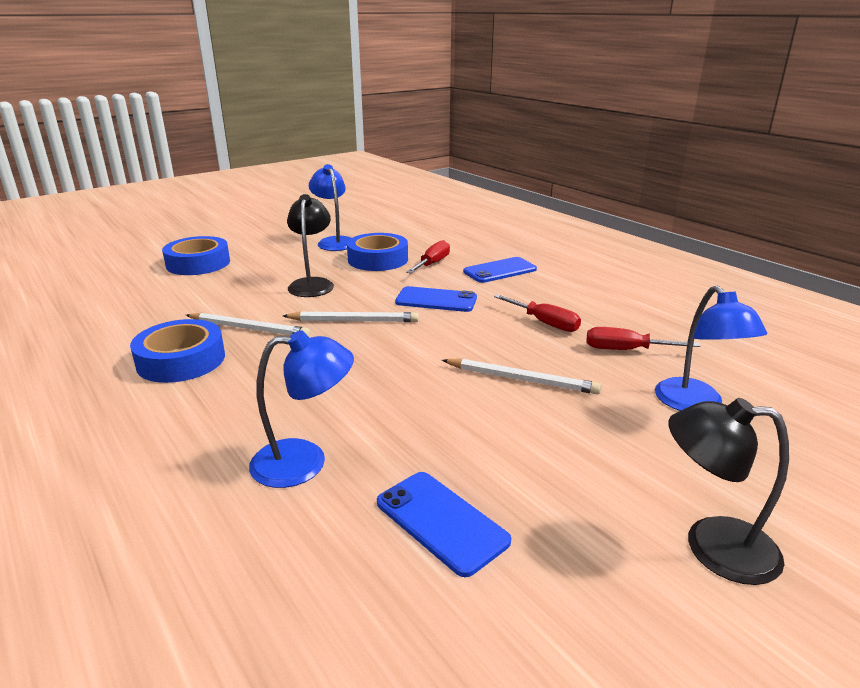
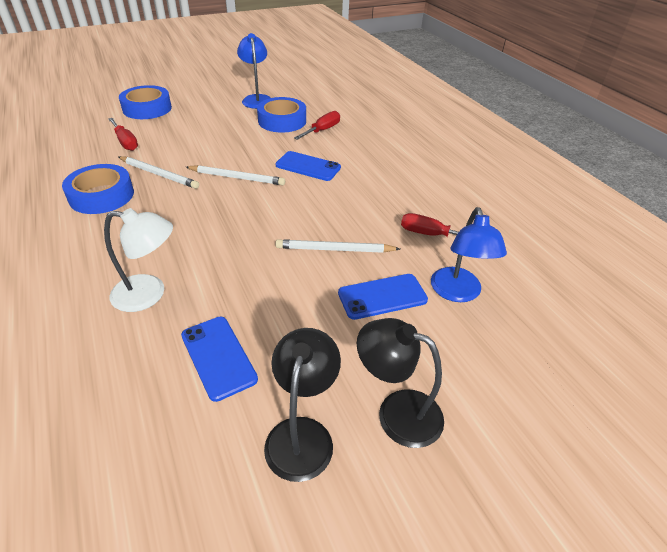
camera: 10 degrees right, 15 degrees up
blue lamp [249,331,354,488] -> white lamp [104,208,173,312]
black lamp [287,194,334,297] -> black lamp moved to [264,328,341,482]
white pencil [442,358,602,395] -> white pencil turned 150 degrees clockwise [276,239,400,253]
blue phone [463,257,537,283] -> blue phone moved to [338,274,428,320]
red screwdriver [494,294,581,332] -> red screwdriver moved to [108,118,138,151]

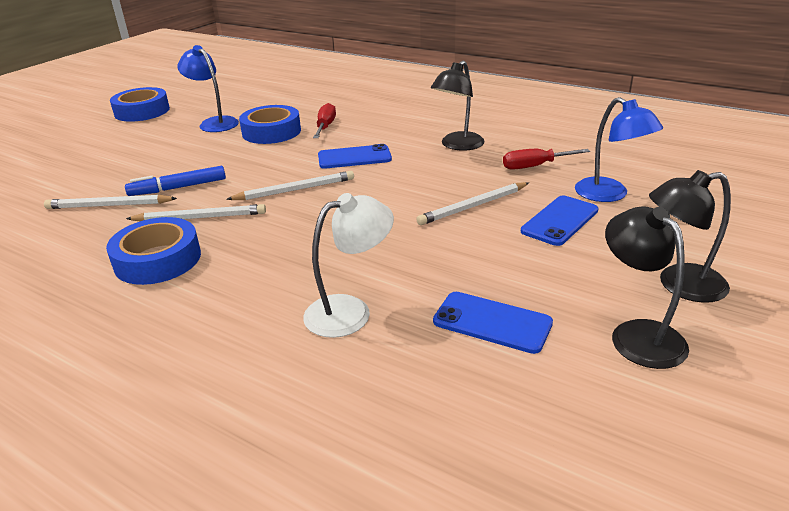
camera: 30 degrees left, 10 degrees down
red screwdriver [108,118,138,151] -> white pencil [44,195,177,209]
blue tape [119,85,172,119] -> blue tape moved to [110,87,170,122]
none -> blue marker [125,166,226,196]
none -> black lamp [431,60,484,151]

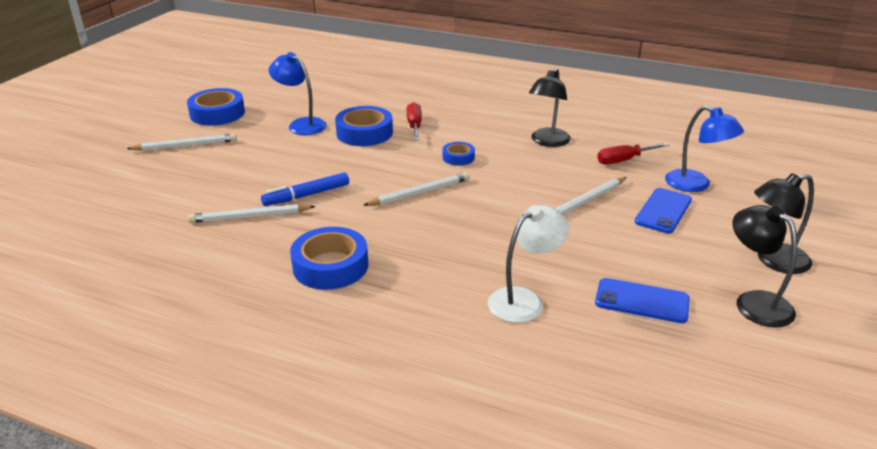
camera: 10 degrees left, 0 degrees up
white pencil [126,204,266,221] -> white pencil moved to [126,134,237,151]
blue phone [318,144,392,169] -> blue tape [443,142,475,166]

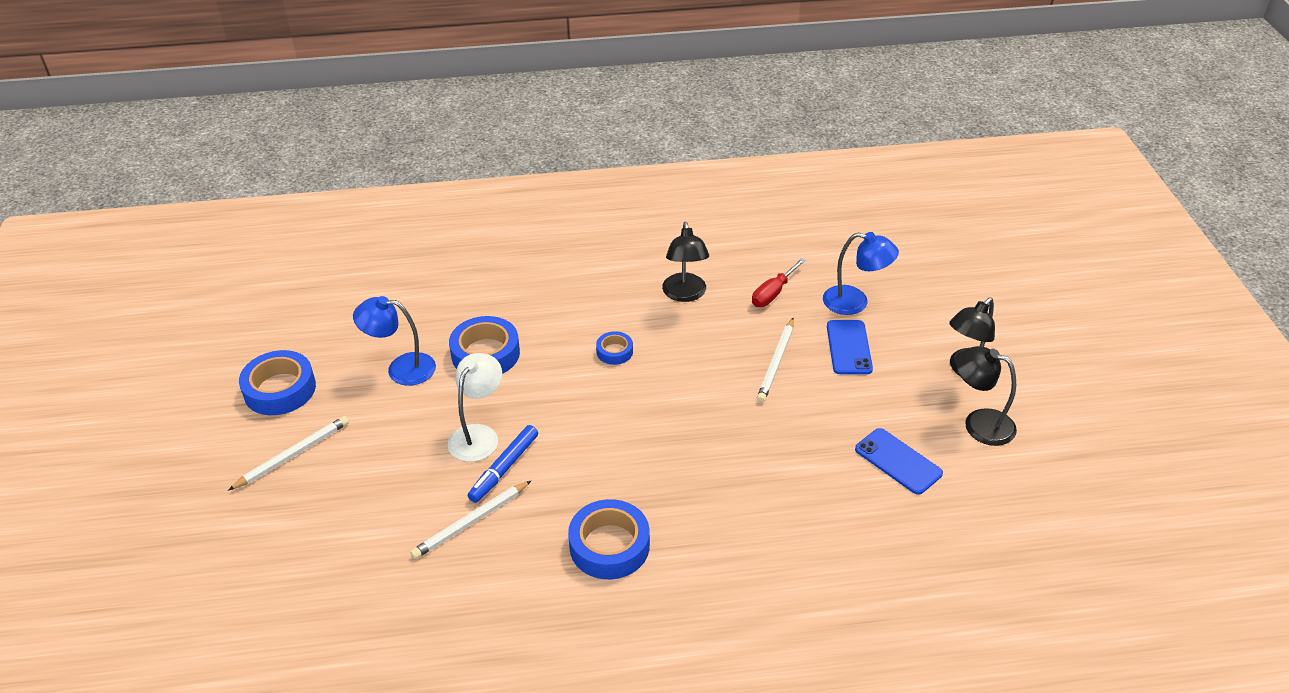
camera: 30 degrees left, 10 degrees up
white pencil [363,172,470,206] -> none
red screwdriver [407,102,422,140] -> none
white lamp [488,205,569,323] -> white lamp moved to [448,353,502,462]
blue phone [595,278,690,323] -> blue phone turned 60 degrees clockwise [855,428,943,495]

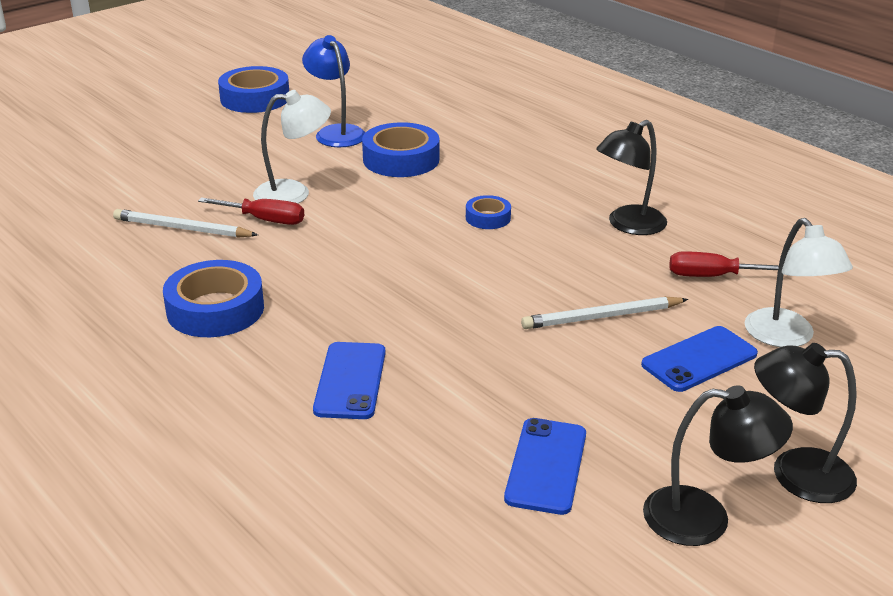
camera: 55 degrees right, 10 degrees down
white pencil [228,416,349,491] -> none
blue marker [468,425,538,503] -> red screwdriver [198,197,304,225]
blue lamp [823,232,899,315] -> white lamp [745,218,853,347]
black lamp [955,346,1017,446] -> black lamp turned 105 degrees clockwise [643,385,793,546]
none -> blue phone [313,342,385,419]

